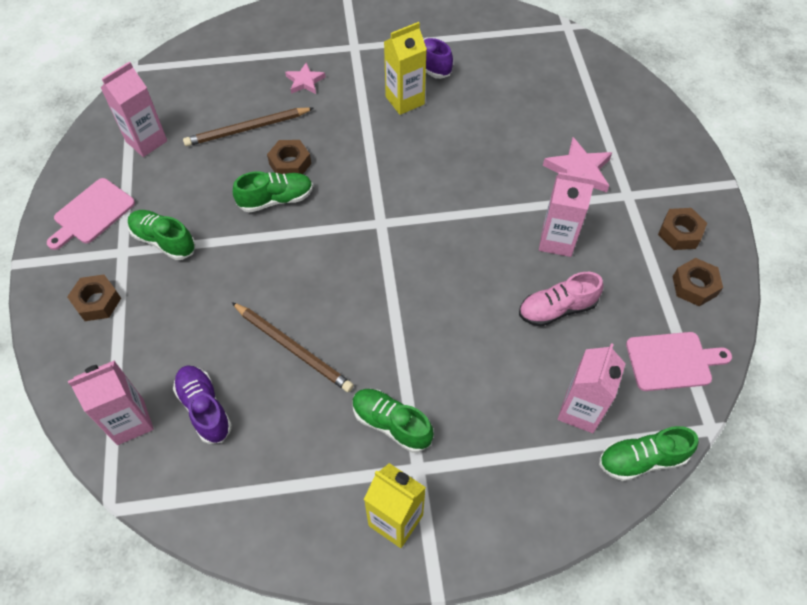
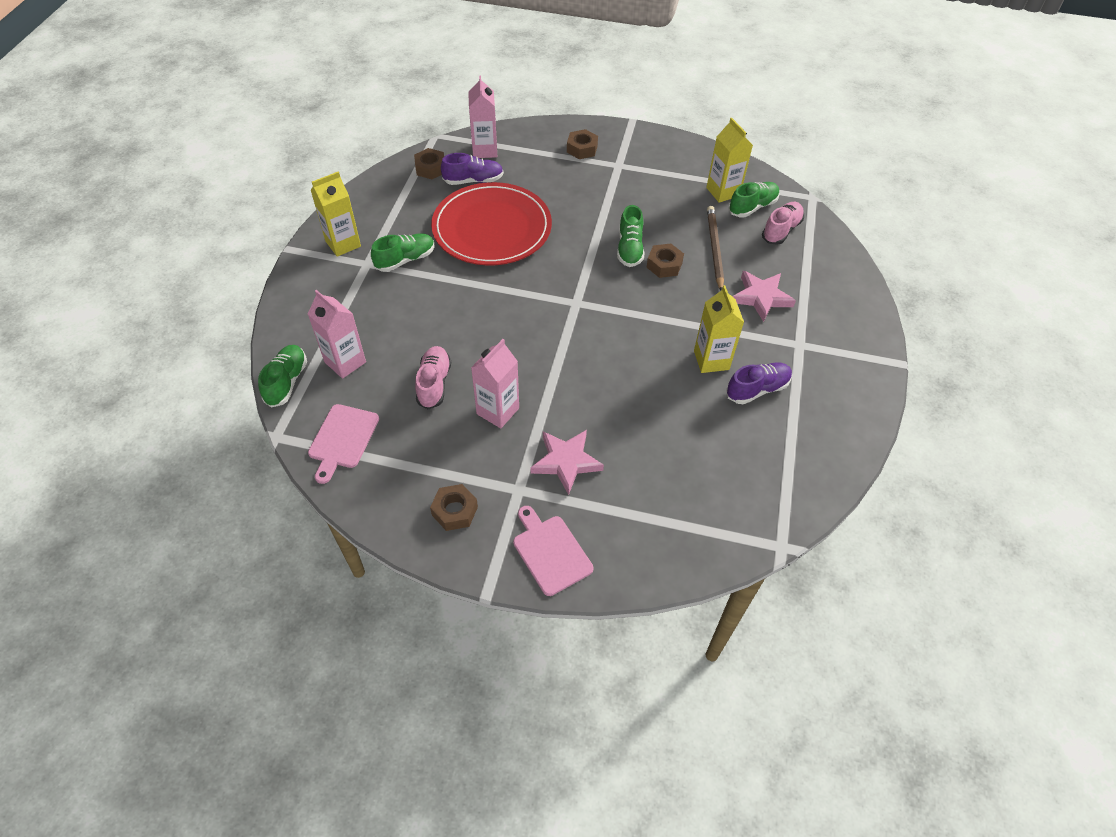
camera: 110 degrees right, 5 degrees down
pink cutting board [47,178,135,250] -> pink cutting board moved to [513,506,593,596]
pink carton [101,61,167,157] -> yellow carton [706,118,753,203]
green shoe [128,210,196,260] -> green shoe moved to [728,182,780,217]
brown pencil [231,302,354,392] -> red plate [431,182,552,265]
pink star [285,62,325,94] -> pink star [733,271,796,322], size x1.60
brown nut [672,258,723,306] -> brown nut moved to [414,148,444,179]
none -> pink shoe [762,202,804,245]

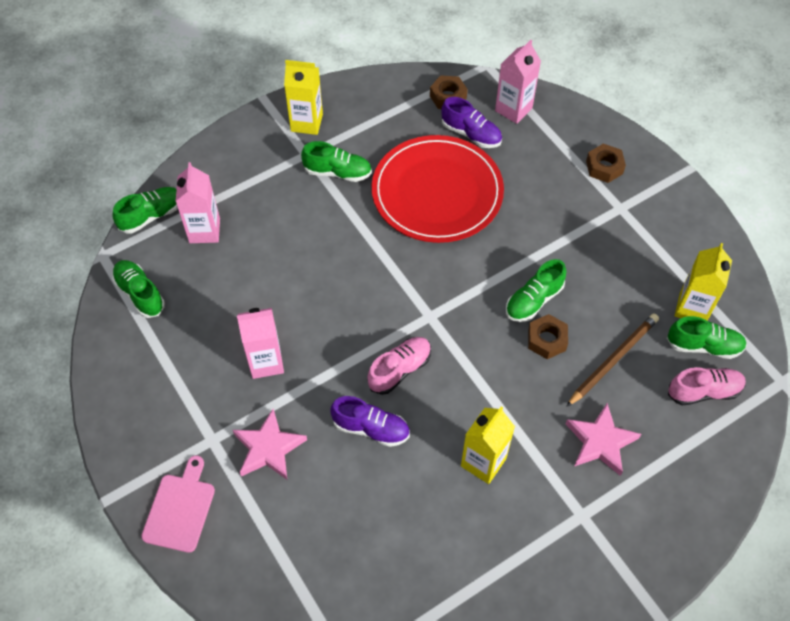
camera: 45 degrees right, 5 degrees up
pink cutting board [308,404,379,484] -> green shoe [112,260,165,318]
pink shoe [415,346,451,409] -> pink shoe moved to [367,337,431,395]
brown nut [430,484,478,531] -> none
purple shoe [726,362,792,404] -> purple shoe moved to [330,396,410,447]

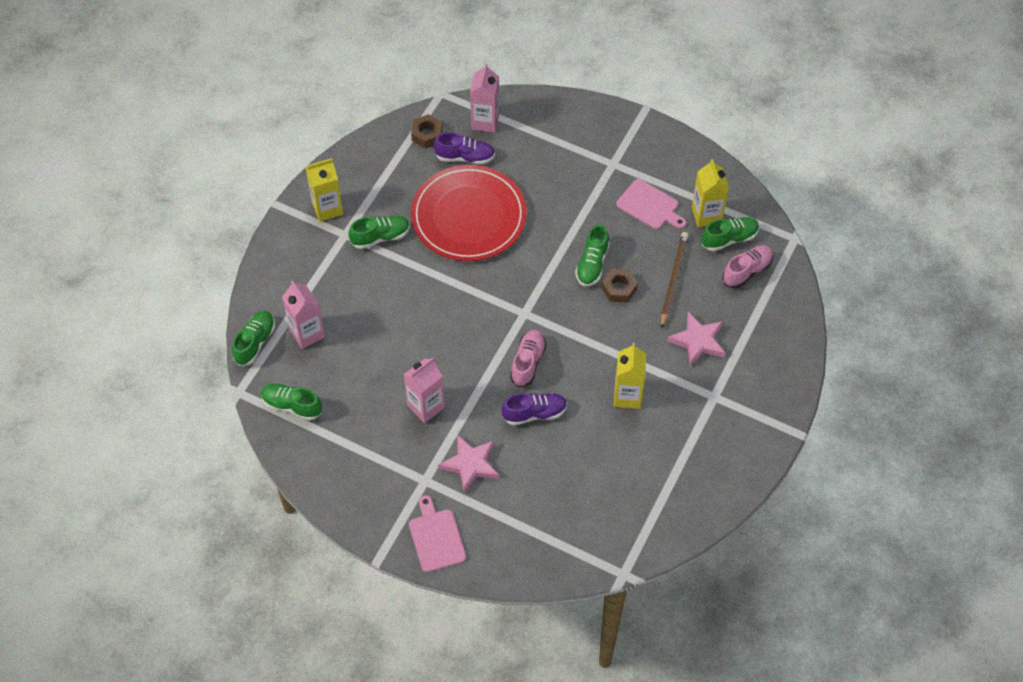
camera: 30 degrees left, 0 degrees up
brown nut [586,143,626,183] -> none
none -> pink cutting board [616,179,686,229]

